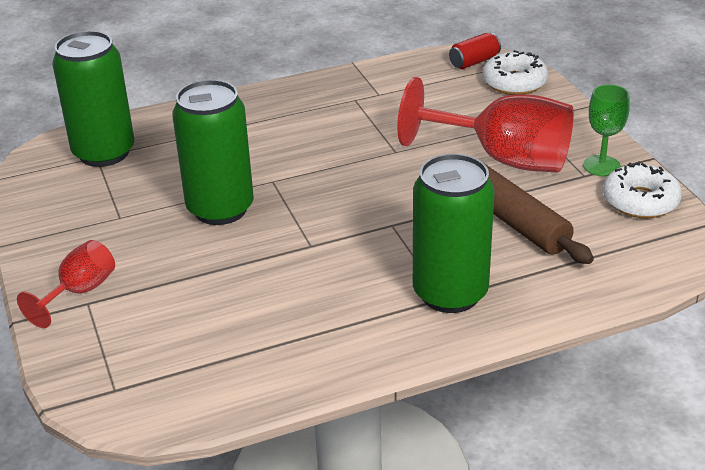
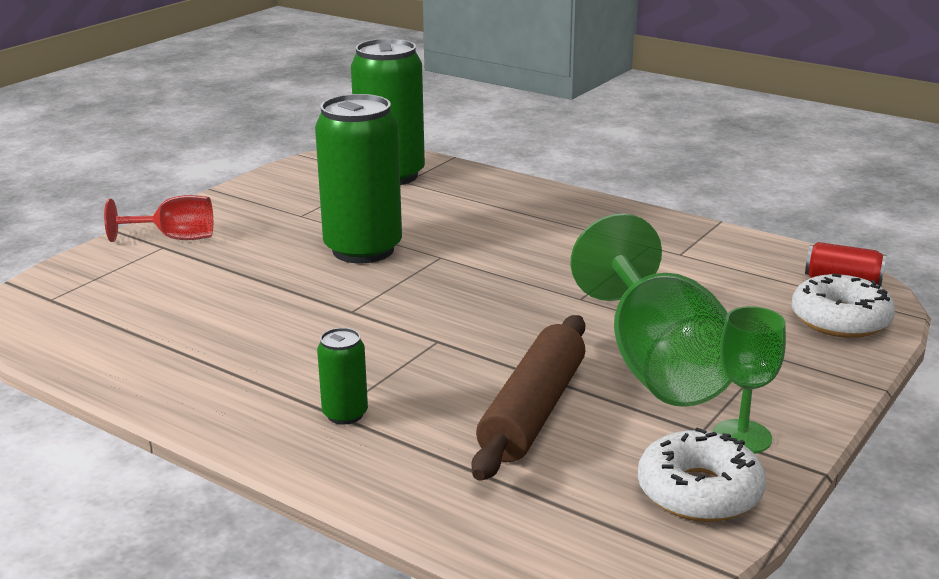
camera: 55 degrees right, 10 degrees down
red goblet [397,77,574,173] -> green goblet [570,213,732,407]
green can [413,154,495,313] -> green can [317,328,368,425], size x0.45

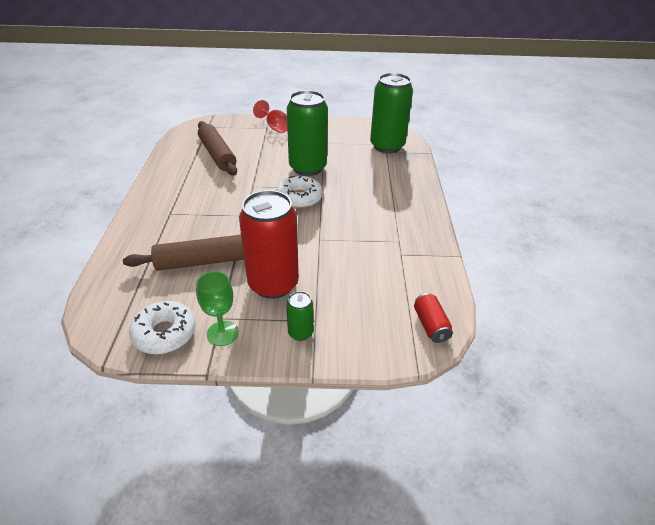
camera: 55 degrees right, 15 degrees up
green can [317,328,368,425] -> green can moved to [286,291,313,341]
green goblet [570,213,732,407] -> red can [239,190,299,299]
white donut [792,274,895,338] -> white donut moved to [277,175,323,208]
none -> brown rolling pin [198,121,237,176]

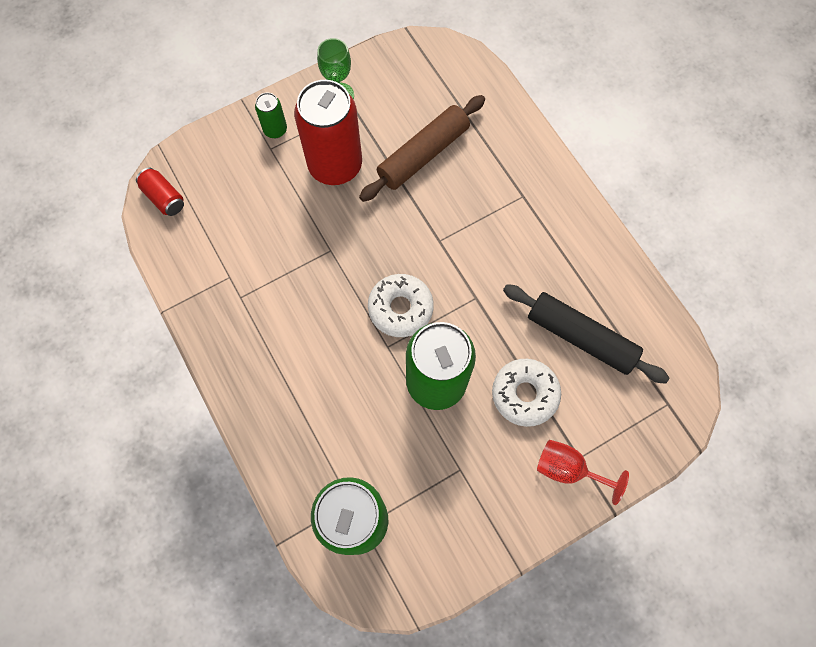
camera: 150 degrees right, 30 degrees up
white donut [129,301,196,354] -> white donut moved to [492,359,561,427]
brown rolling pin [198,121,237,176] -> black rolling pin [503,284,669,384]

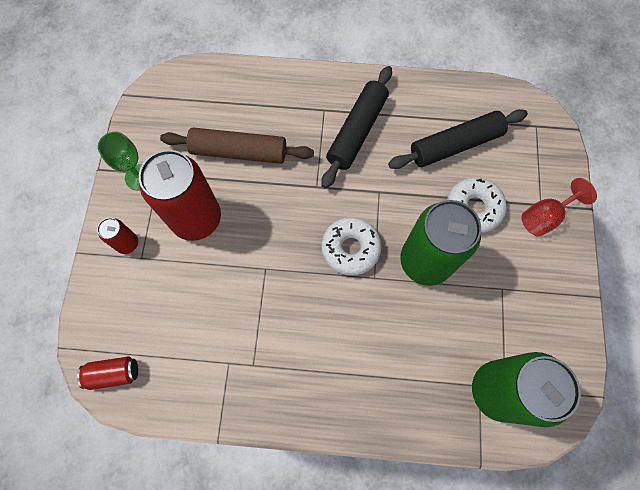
camera: 55 degrees left, 0 degrees up
green can [255,92,287,138] -> red can [97,218,138,254]
brown rolling pin [359,95,485,202] -> brown rolling pin turned 75 degrees counterclockwise [160,128,314,164]
none -> black rolling pin [321,66,392,189]

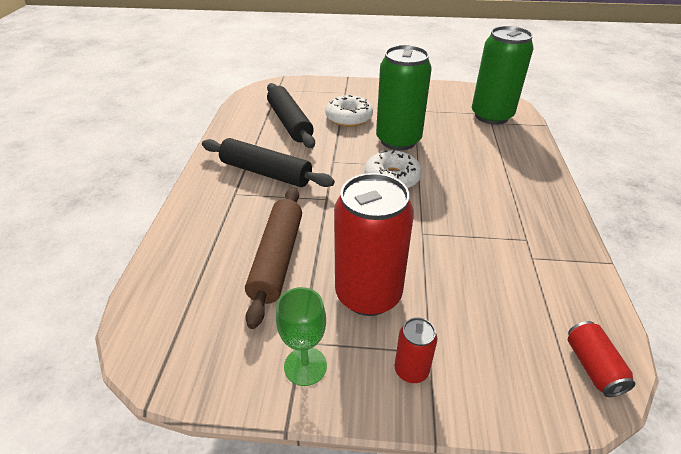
camera: 90 degrees left, 30 degrees down
red goblet [521,178,597,236] -> none

